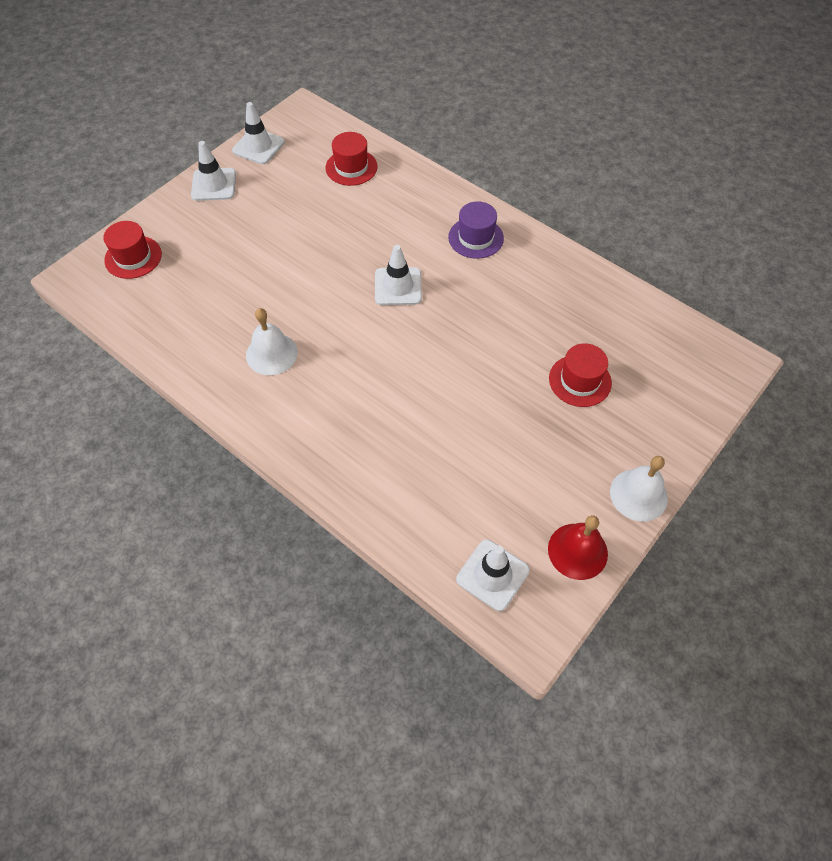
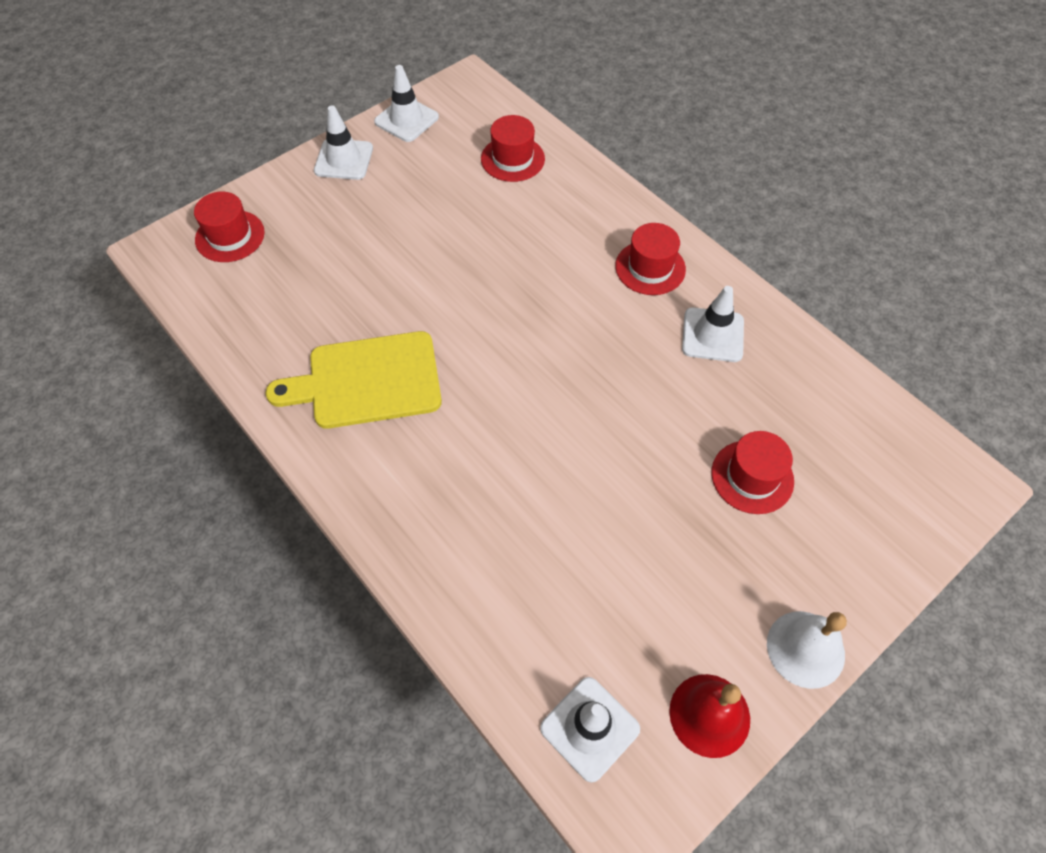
camera: 10 degrees right, 0 degrees up
white bell [246,308,298,375] -> yellow cutting board [266,331,442,429]
white traffic cone [375,245,422,305] -> white traffic cone moved to [682,286,744,362]
purple hat [448,201,504,259] -> red hat [615,223,686,295]

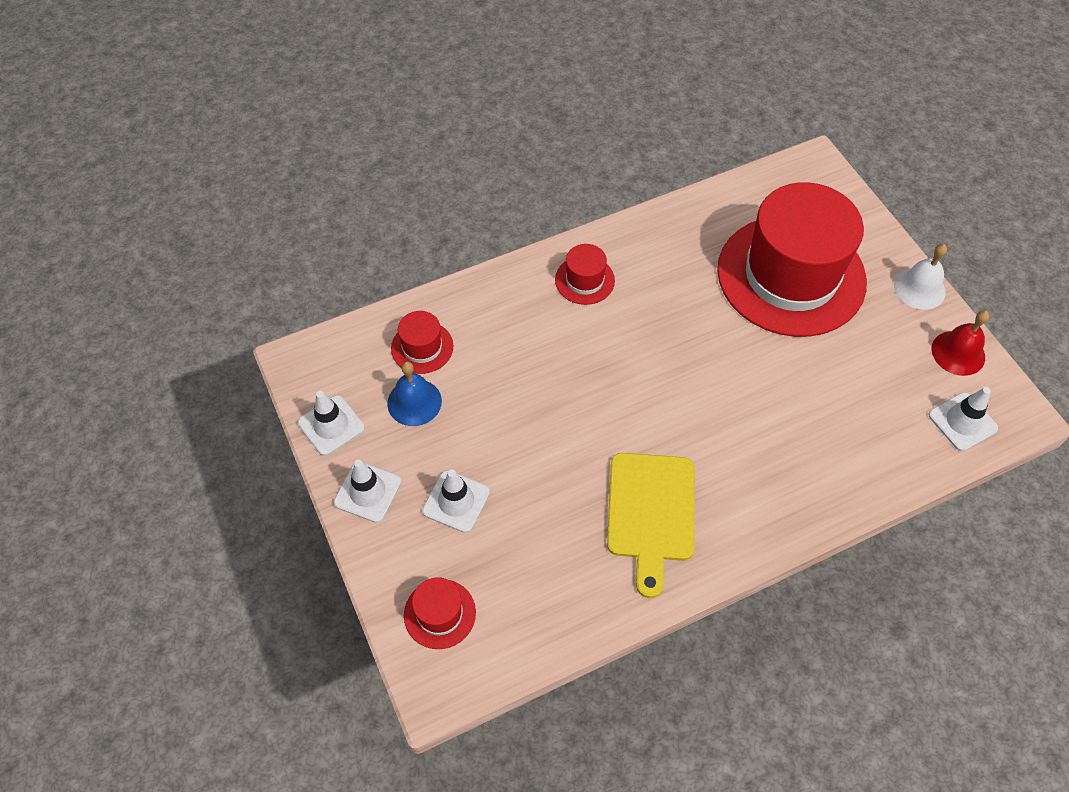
camera: 75 degrees left, 0 degrees up
white traffic cone [682,286,744,362] -> white traffic cone moved to [422,469,490,533]
red hat [712,431,794,514] -> red hat [717,182,867,337], size x2.48
none -> blue bell [387,361,442,426]

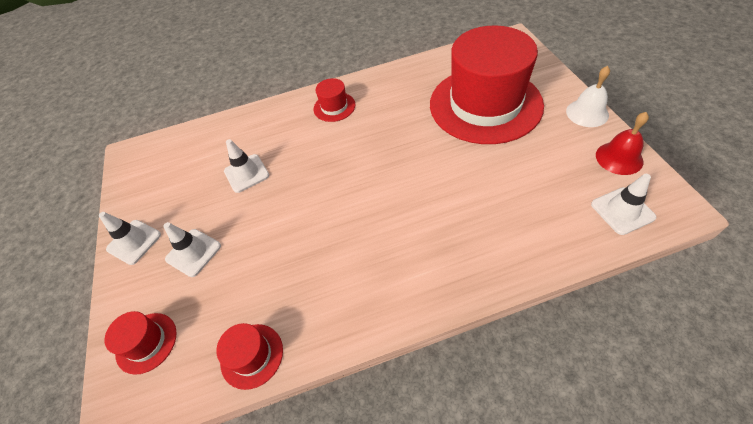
camera: 15 degrees right, 5 degrees down
white traffic cone [298,391,365,456] -> white traffic cone moved to [224,139,269,193]
blue bell [387,361,442,426] -> none
red hat [391,311,453,374] -> red hat moved to [216,323,283,390]
yellow cutting board [607,453,695,598] -> none

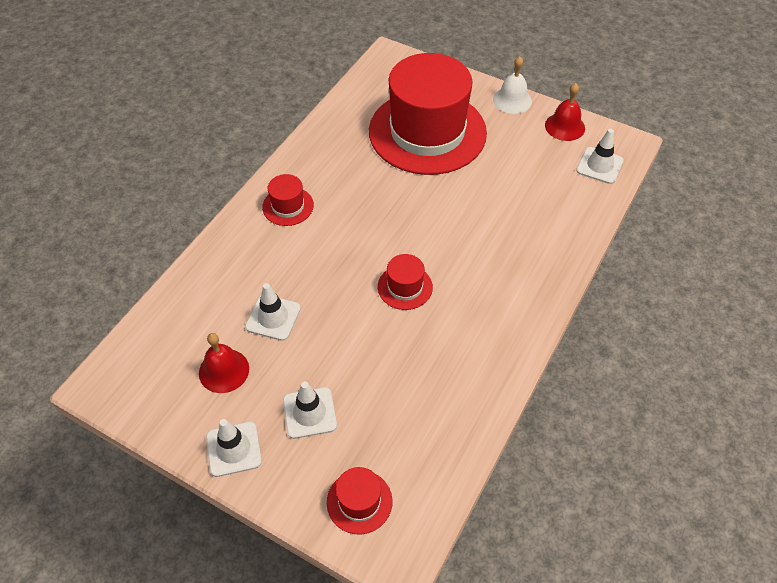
camera: 50 degrees left, 0 degrees up
red hat [216,323,283,390] -> red hat moved to [378,254,433,310]
none -> red bell [199,333,249,393]

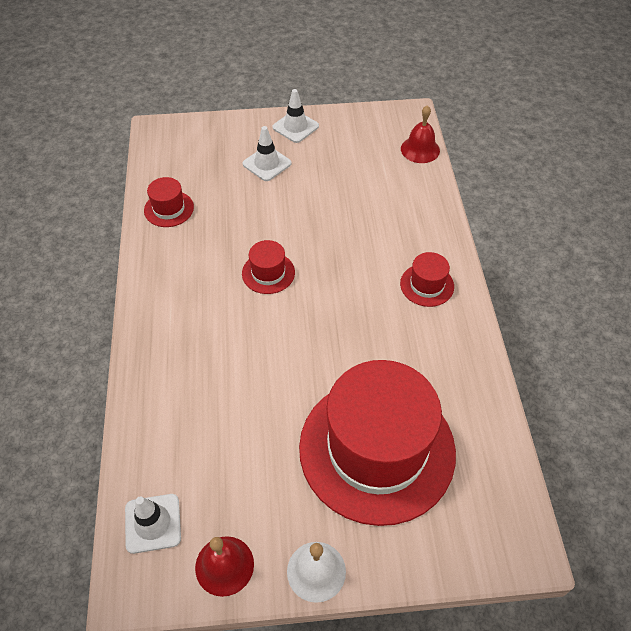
camera: 145 degrees right, 0 degrees up
red bell [199,333,249,393] -> red bell moved to [401,105,440,163]
white traffic cone [245,283,301,341] -> none
red hat [327,467,393,534] -> red hat moved to [144,177,194,227]

